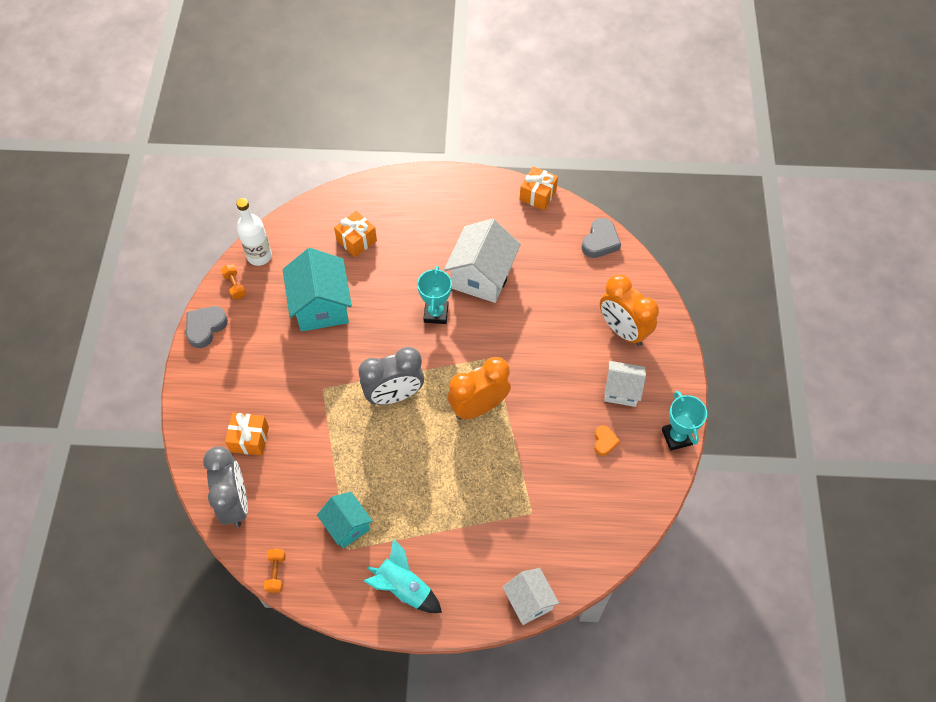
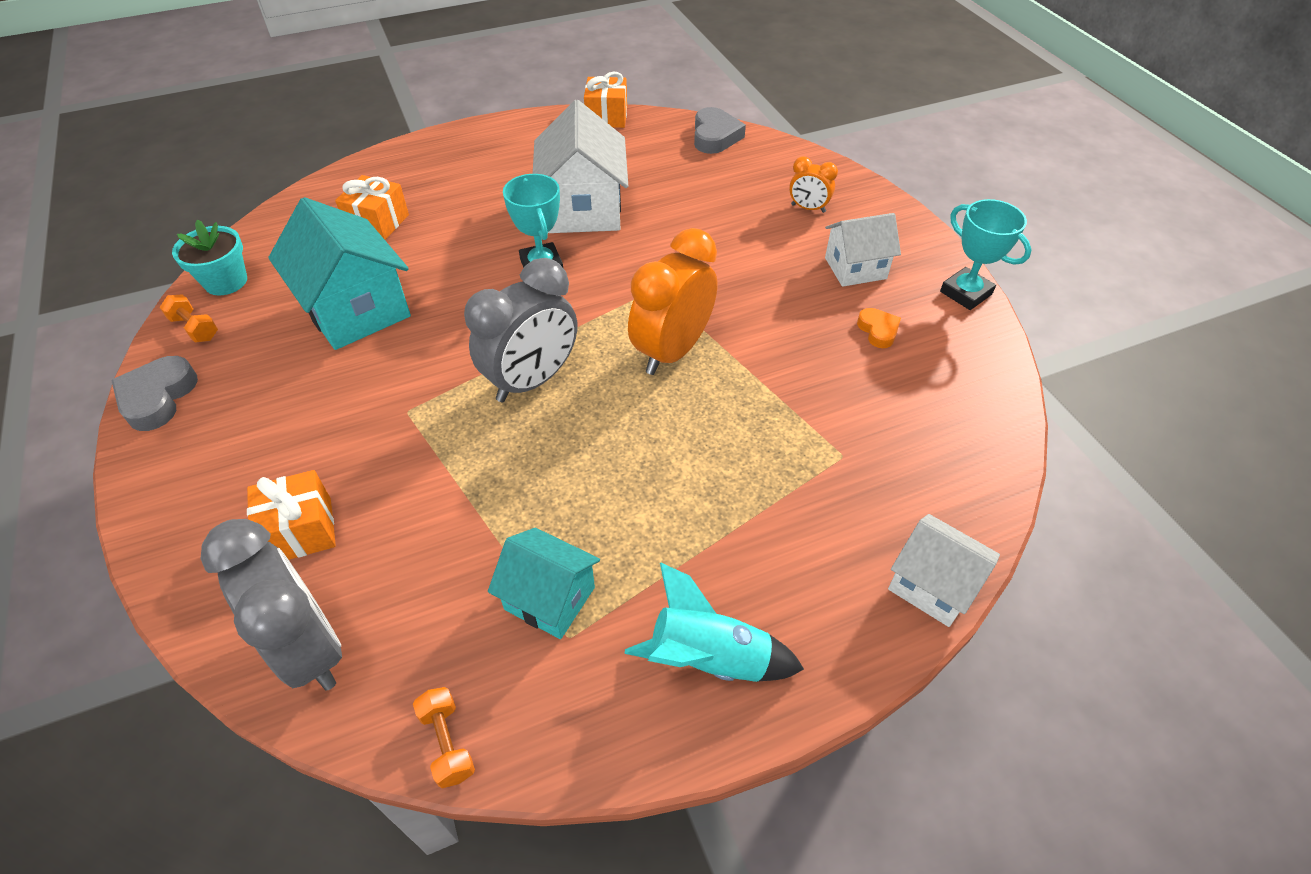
camera: 25 degrees left, 10 degrees down
white bottle [236,198,272,266] -> turquoise flower pot [172,220,247,296]
orange clock [600,274,659,346] -> orange clock [789,156,838,213], size x0.50

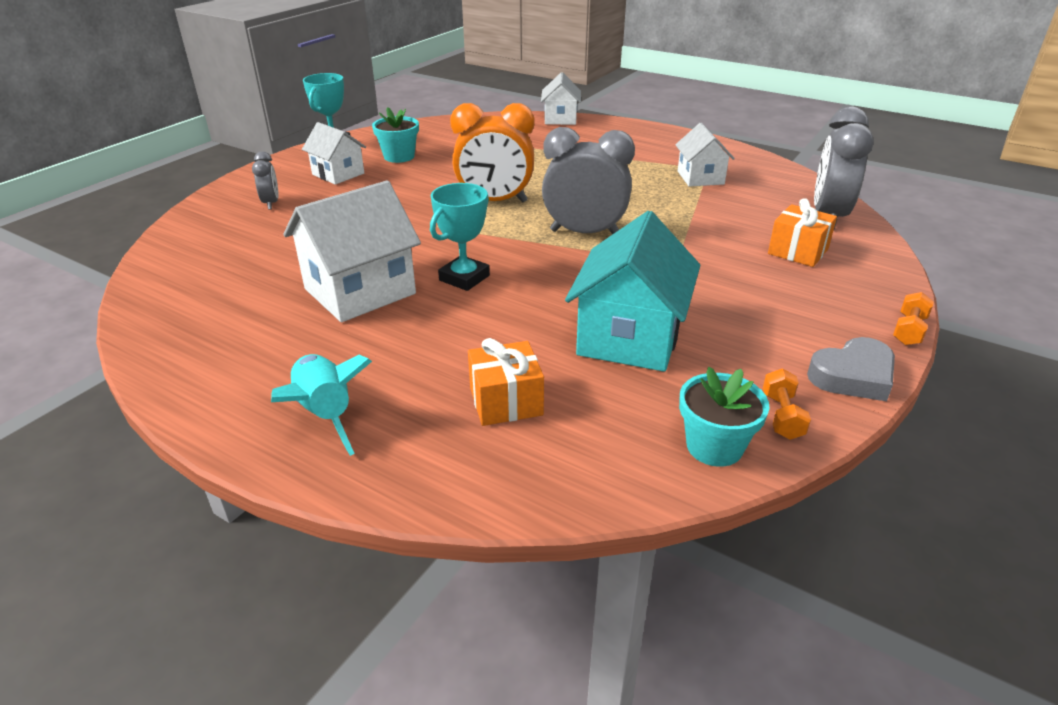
camera: 125 degrees left, 15 degrees down
orange dumbbell [413,687,475,788] -> orange dumbbell moved to [893,292,934,345]
turquoise house [488,528,600,639] -> white house [675,123,735,187]
orange gift [584,71,627,128] -> none
turquoise rocket [624,563,804,682] -> turquoise rocket moved to [271,354,372,456]
grey heart [694,107,746,154] -> none
orange clock [789,156,838,213] -> grey clock [252,151,279,210]
orange heart [857,308,901,348] -> turquoise flower pot [372,107,419,163]

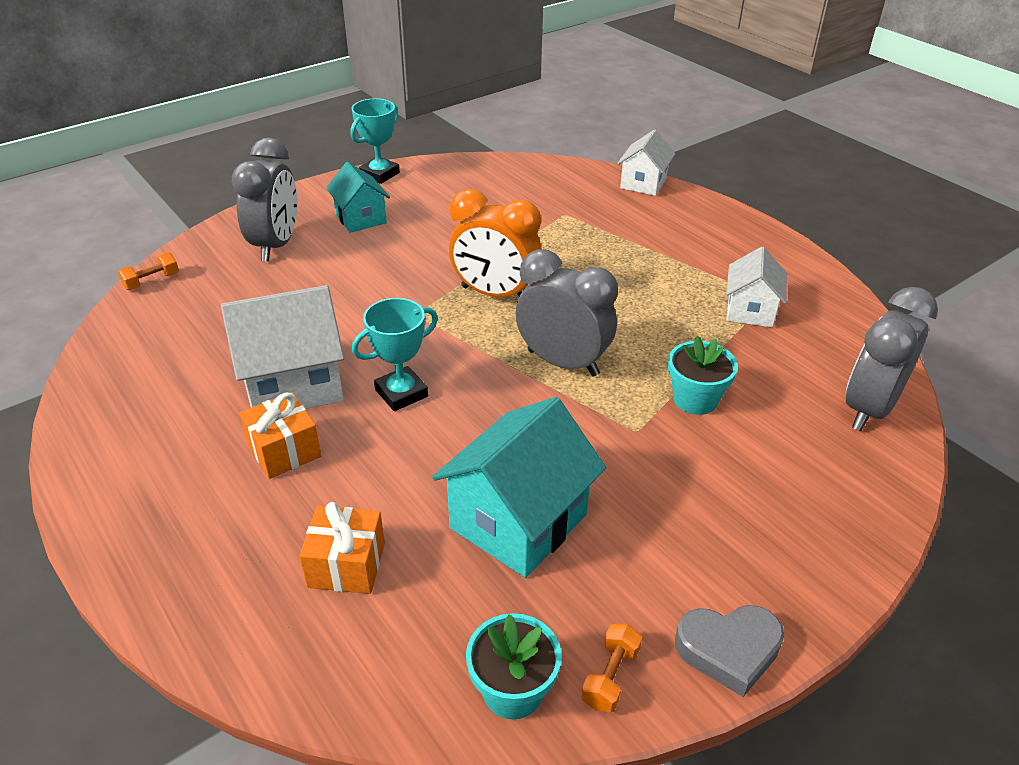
camera: 20 degrees right, 5 degrees up
grey clock [252,151,279,210] -> grey clock [232,138,298,261], size x1.99
turquoise rocket [271,354,372,456] -> none
white house [302,122,366,185] -> turquoise house [326,162,390,233]
turquoise flower pot [372,107,419,163] -> turquoise flower pot moved to [668,335,738,415]
orange gift [768,198,837,267] -> orange gift moved to [240,392,321,479]
orange dumbbell [893,292,934,345] -> orange dumbbell moved to [118,252,179,290]

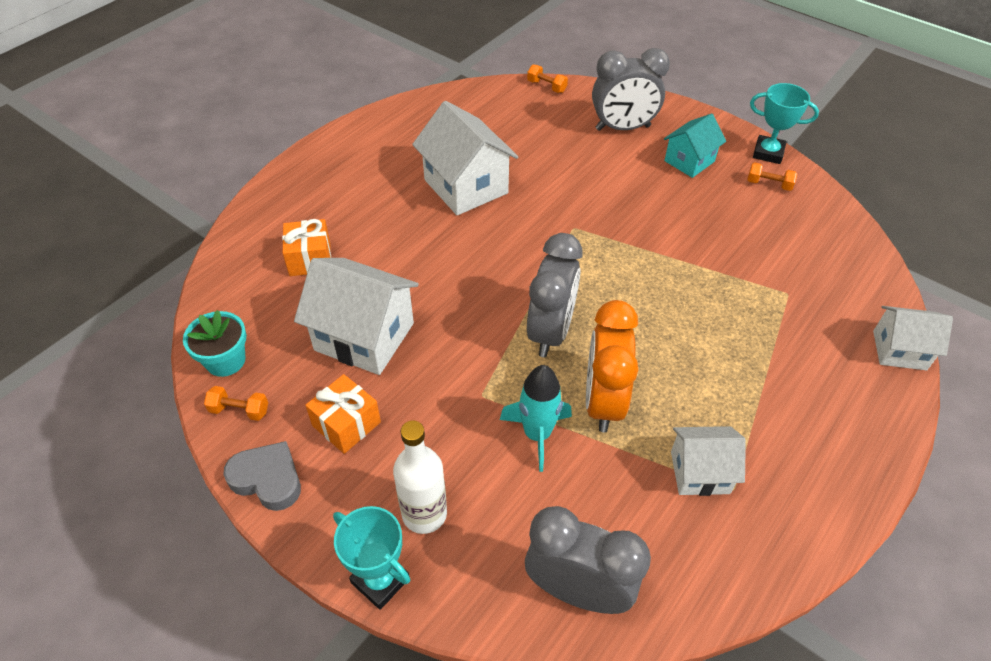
camera: 75 degrees right, 10 degrees up
orange gift [240,392,321,479] -> orange gift moved to [305,374,381,454]
turquoise trophy [352,298,438,411] -> turquoise trophy moved to [333,506,410,610]
turquoise house [432,397,606,578] -> white house [294,258,419,375]
orange clock [449,189,541,297] -> orange clock moved to [586,300,638,433]
turquoise flower pot [668,335,738,415] -> turquoise rocket [500,365,572,472]
grey heart [675,605,784,697] -> grey heart turned 135 degrees clockwise [223,441,301,511]
none -> white bottle [393,420,447,534]
none -> orange dumbbell [747,162,797,191]

